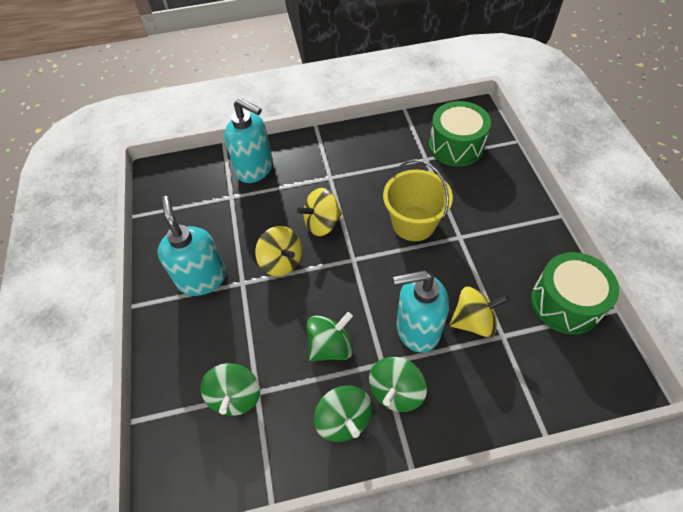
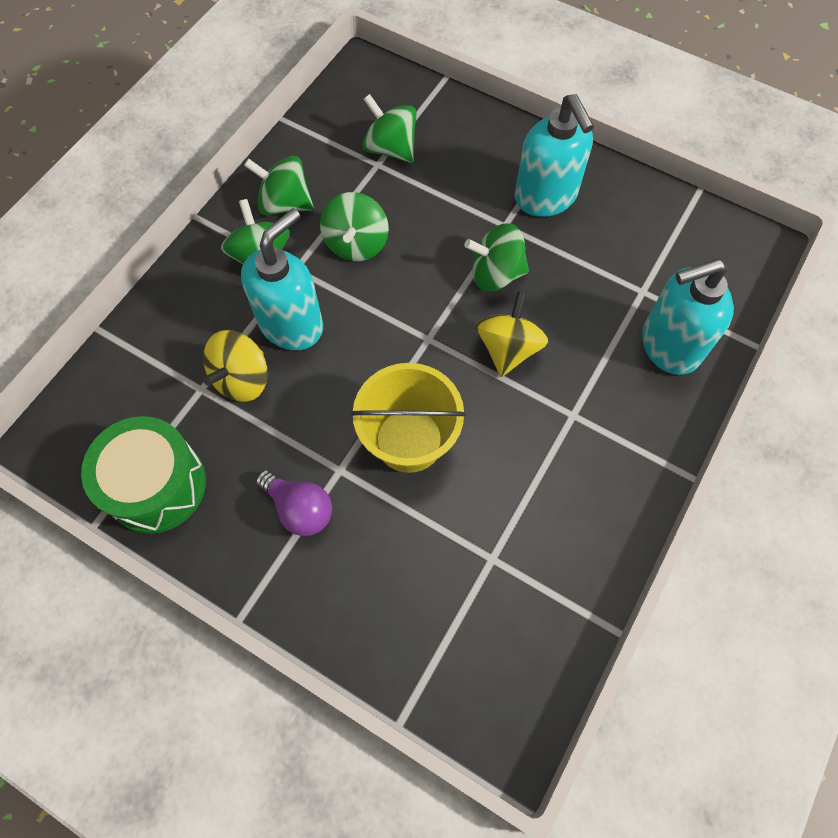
camera: 130 degrees right, 10 degrees up
turquoise soap dispenser [157,196,226,296] -> turquoise soap dispenser turned 45 degrees clockwise [515,94,594,217]
yellow spinning top [255,226,302,276] -> green spinning top [464,223,529,292]
green drum [429,101,491,167] -> none
none -> purple light bulb [256,470,332,536]

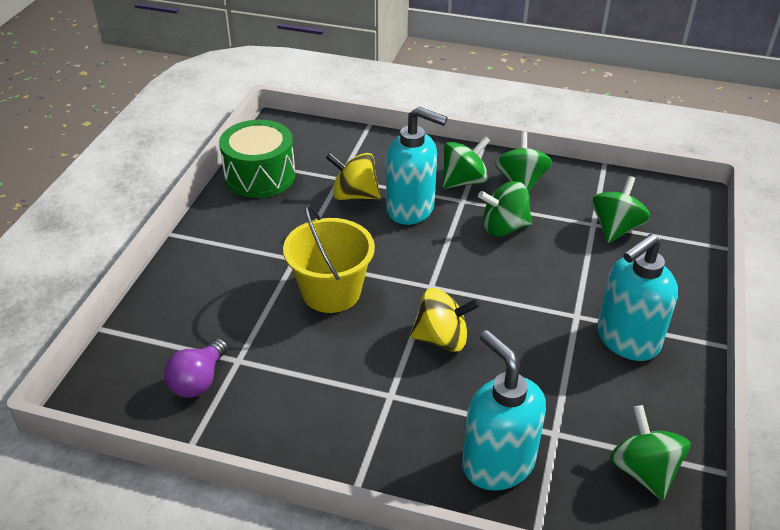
camera: 75 degrees right, 25 degrees down
purple light bulb [256,470,332,536] -> purple light bulb moved to [164,338,228,398]
green spinning top [464,223,529,292] -> green spinning top moved to [610,405,691,501]

